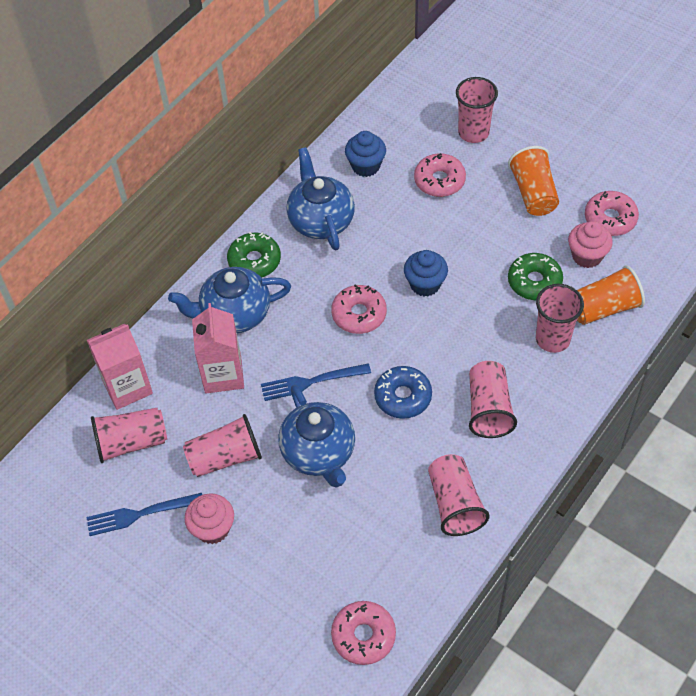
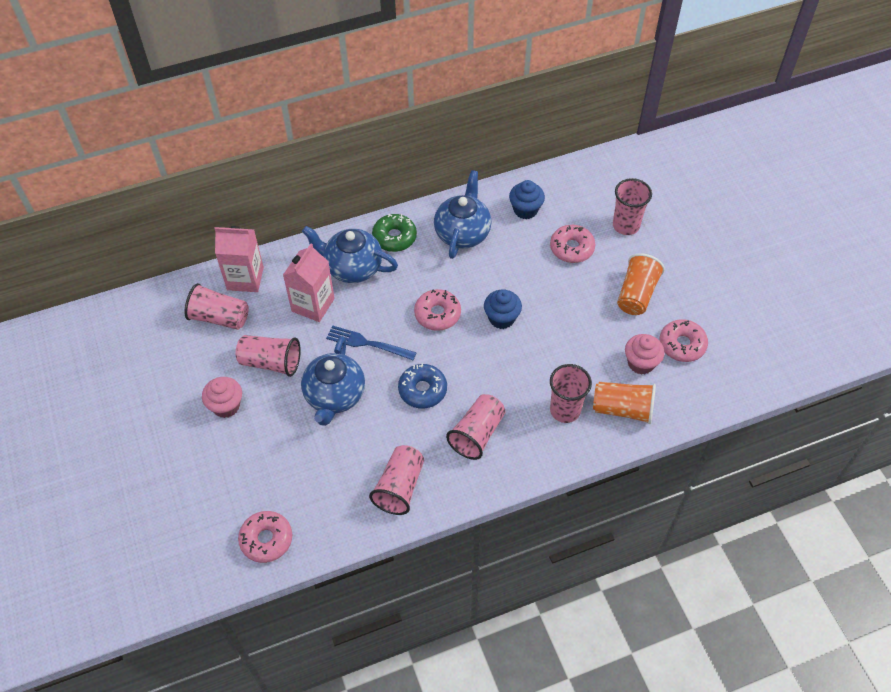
camera: 30 degrees right, 0 degrees up
blue fork [87,493,202,536] -> none
green donut [508,253,563,300] -> none

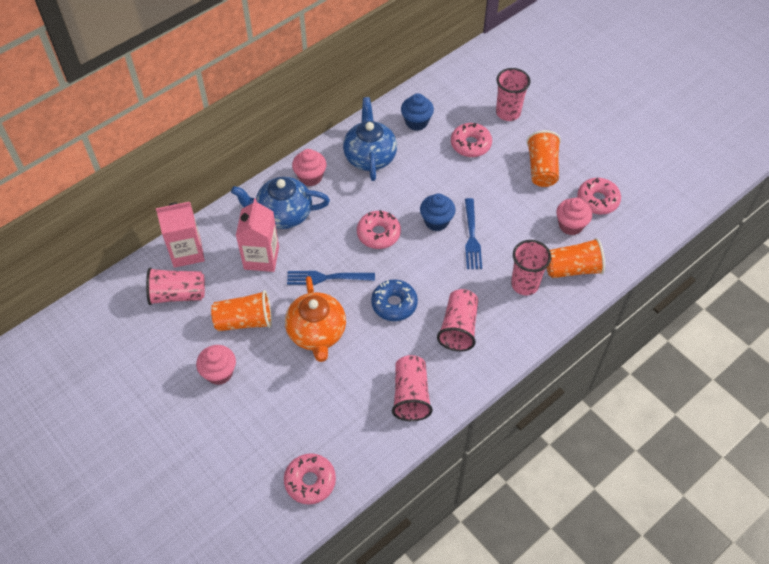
camera: 20 degrees left, 0 degrees up
pink cup [236,335,301,377] -> orange cup [211,290,272,331]
blue teapot [301,336,365,426] -> orange teapot [285,276,346,362]
green donut [372,214,417,252] -> pink cupcake [292,149,327,186]
none -> blue fork [465,198,482,269]

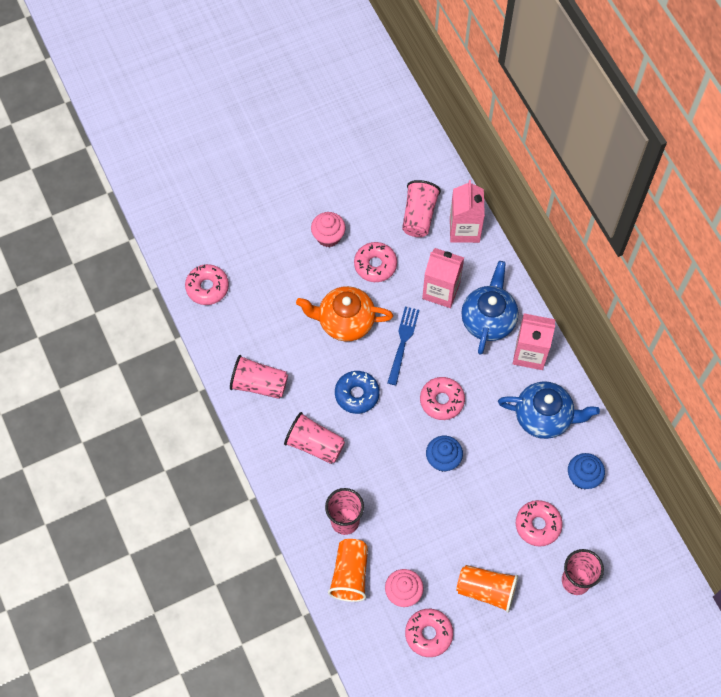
camera: 105 degrees right, 10 degrees up
orange cup [211,290,272,331] -> pink donut [354,242,397,282]
pink cupcake [292,149,327,186] -> pink carton [513,313,555,370]
blue fork [465,198,482,269] -> none

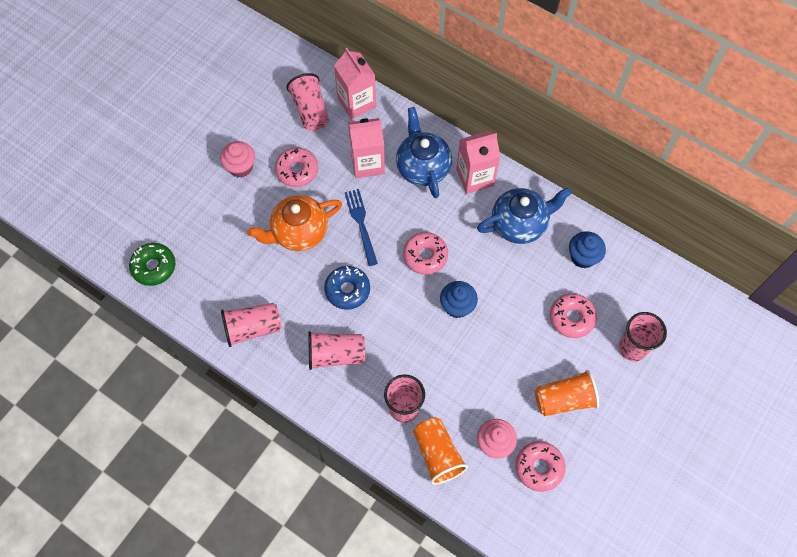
camera: 30 degrees left, 0 degrees up
pink donut [185,264,229,305] -> green donut [129,243,175,286]

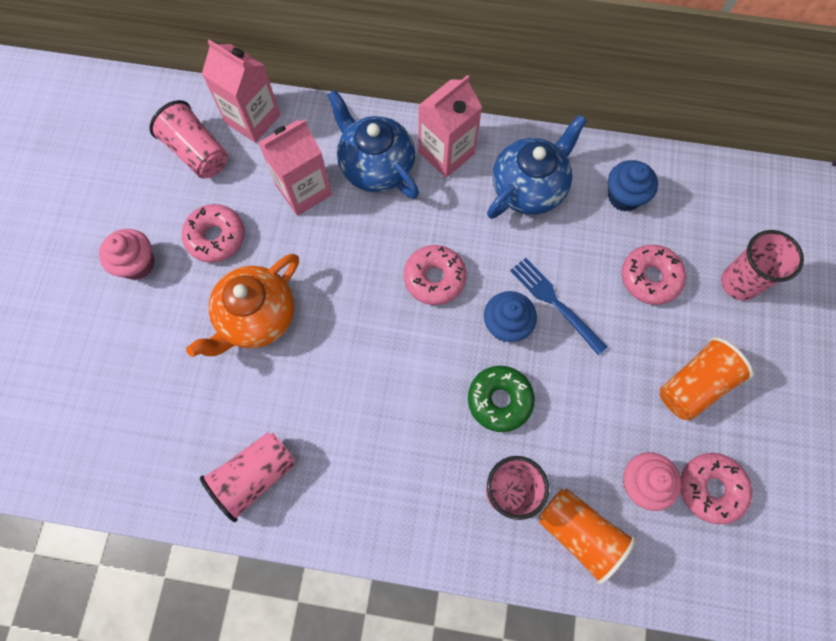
camera: 25 degrees left, 5 degrees up
green donut [129,243,175,286] -> green donut moved to [468,366,535,432]
pink cup [308,331,365,370] -> none
blue donut [324,266,370,310] -> none
blue fork [345,189,378,266] -> blue fork moved to [510,258,607,355]

